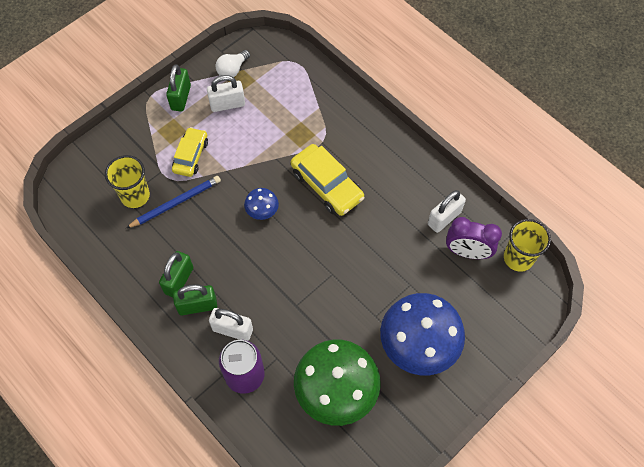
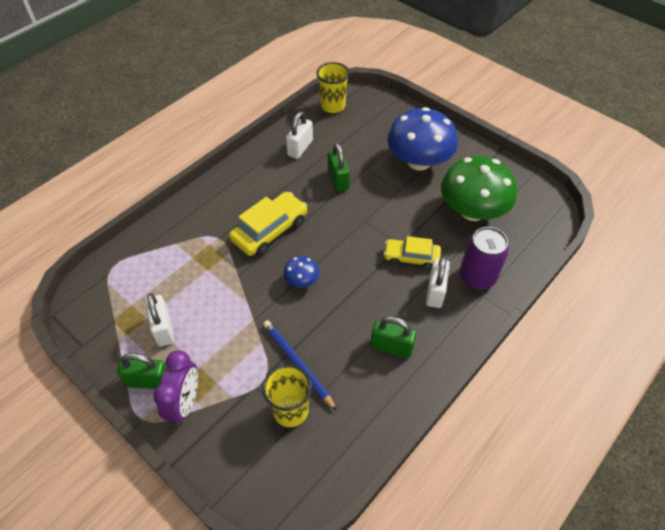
camera: 95 degrees left, 10 degrees down
yellow car [172,127,208,177] -> yellow car moved to [384,236,441,270]
green padlock [173,284,217,315] -> green padlock moved to [328,143,350,192]
white light bulb [216,50,250,77] -> none
white padlock [428,190,466,233] -> white padlock turned 75 degrees clockwise [286,112,313,159]
purple clock [446,217,502,259] -> purple clock moved to [153,350,198,425]

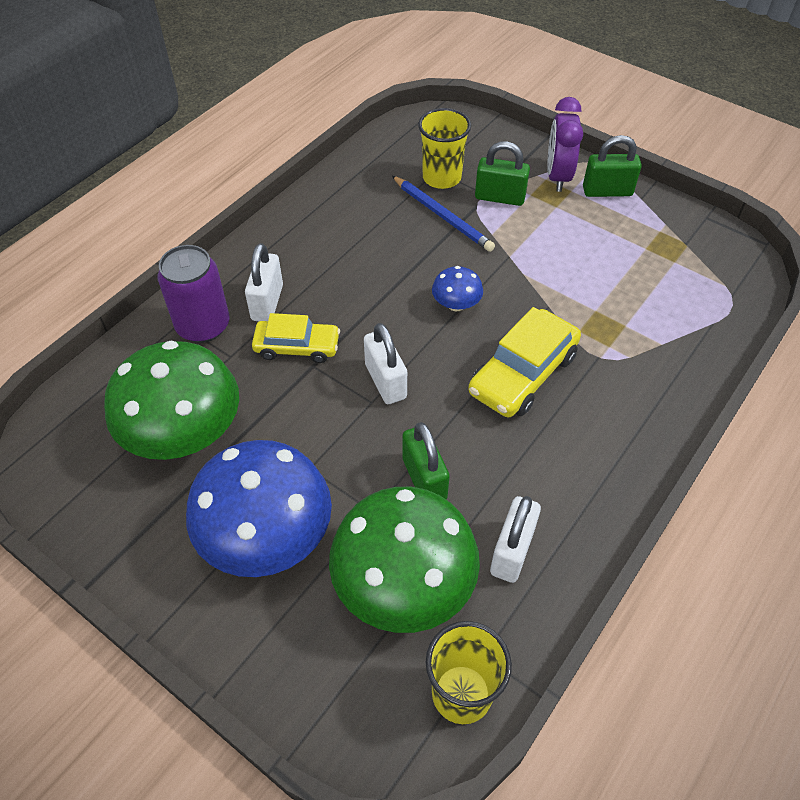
camera: 175 degrees right, 0 degrees up
white padlock [145,293,174,347] -> white padlock moved to [364,323,407,404]
green padlock [371,316,417,358] -> green padlock moved to [475,141,530,206]
none -> green mushroom [329,487,480,633]

